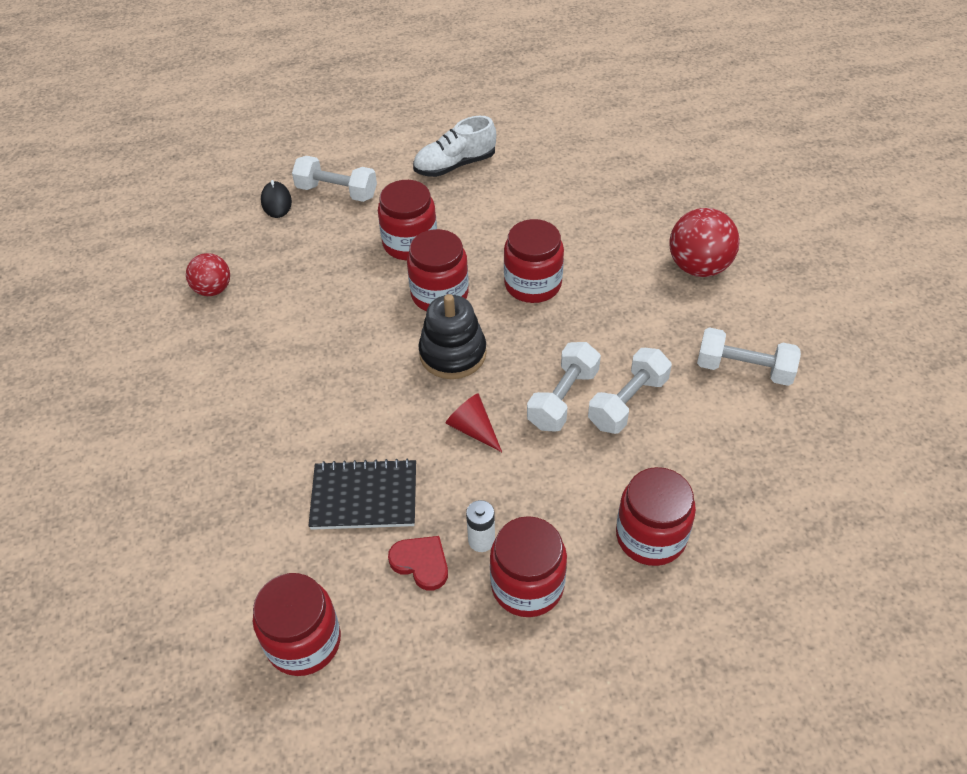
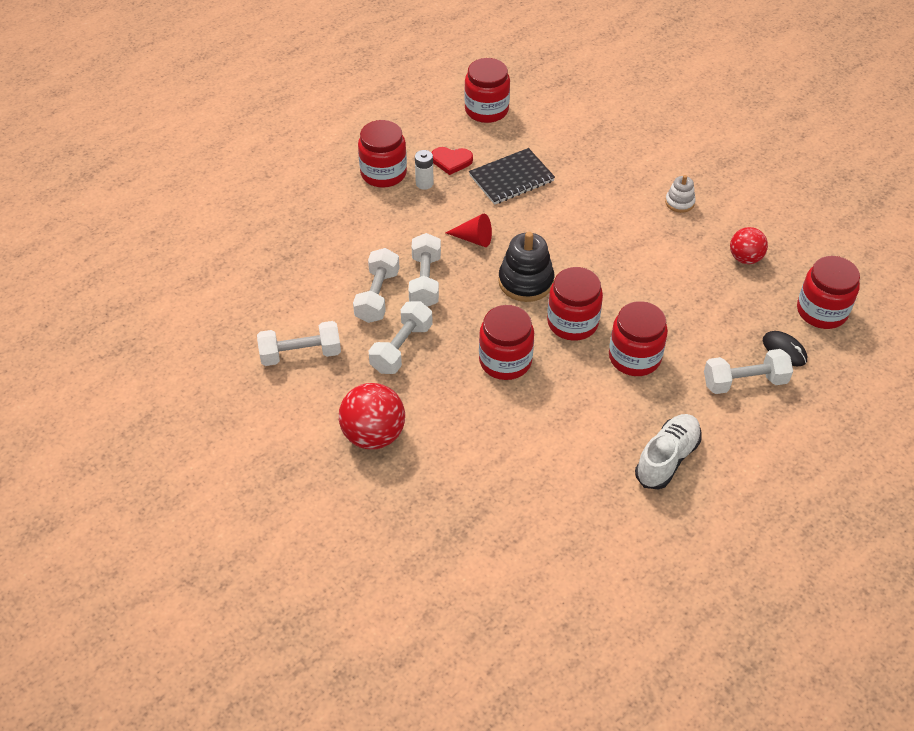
camera: 150 degrees right, 0 degrees up
red jar [616,467,696,566] -> red jar moved to [797,256,860,329]
none -> white dumbbell [369,301,433,374]
none -> white stacking toy [665,175,695,213]

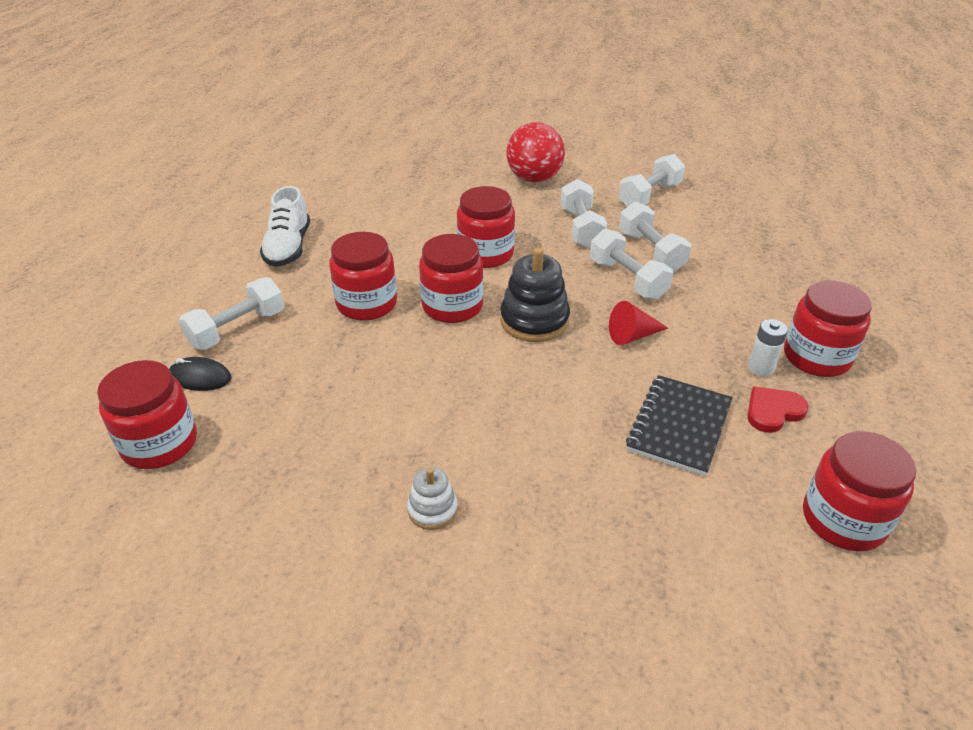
camera: 145 degrees right, 10 degrees down
red ball [730,227,768,264] -> none

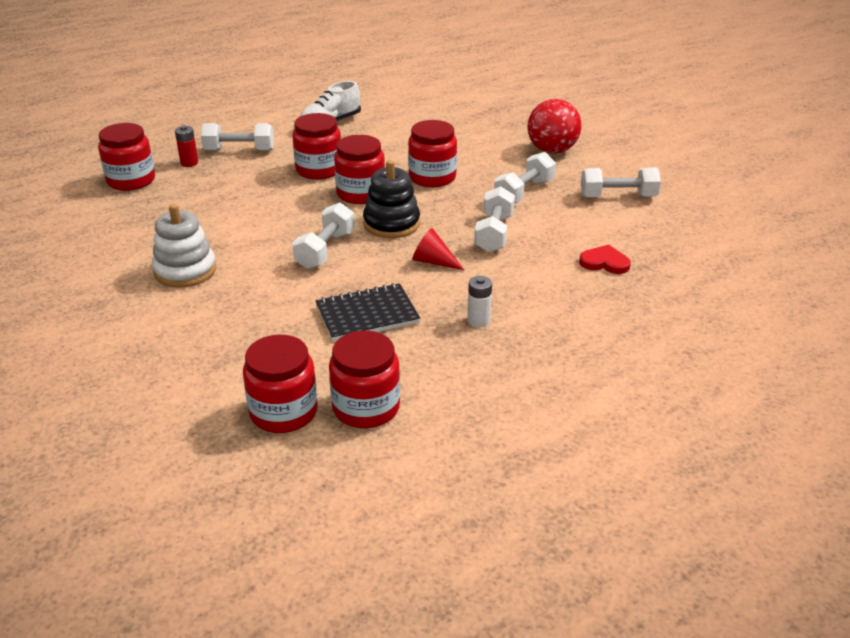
camera: 45 degrees right, 5 degrees down
black mouse [169,357,232,391] -> red battery [175,126,198,167]
white stacking toy [407,467,458,530] -> white stacking toy [152,204,216,288], size x1.79
white dumbbell [619,202,691,272] -> white dumbbell moved to [292,203,355,269]
red heart [747,386,809,433] -> red heart moved to [579,244,631,274]
red jar [784,280,872,377] -> red jar moved to [243,334,318,433]

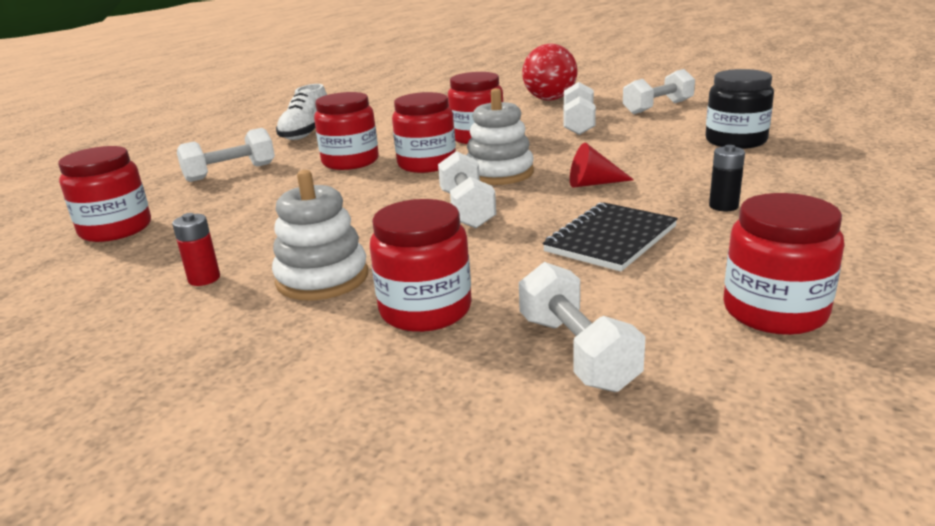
camera: 30 degrees left, 10 degrees down
red battery [175,126,198,167] -> red battery moved to [172,213,220,286]
red jar [243,334,318,433] -> red jar moved to [370,199,472,332]
black stacking toy [363,160,420,238] -> white stacking toy [466,88,534,185]
white battery [467,276,492,328] -> black battery [709,145,745,211]
white dumbbell [474,186,515,253] -> white dumbbell moved to [519,262,645,392]
red heart [579,244,631,274] -> black jar [705,69,774,149]

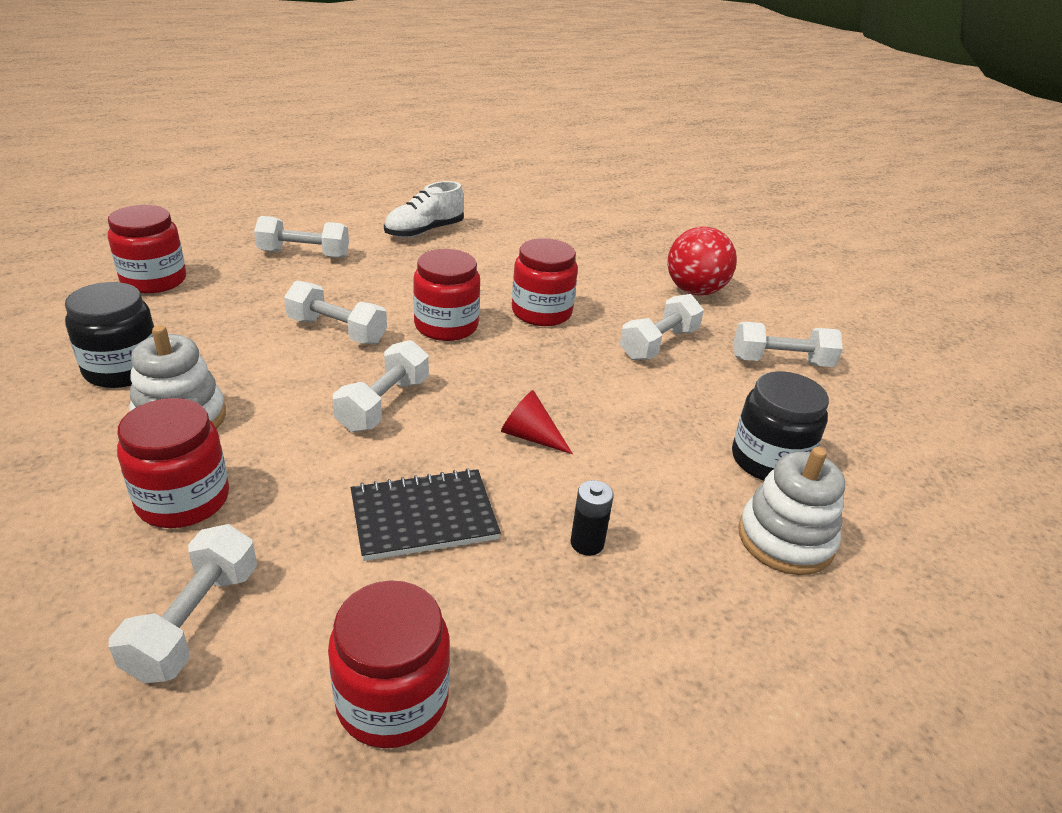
camera: 30 degrees right, 10 degrees up
red battery [172,213,220,286] -> black jar [65,282,154,388]
red jar [314,92,379,170] -> none
white stacking toy [466,88,534,185] -> white stacking toy moved to [738,447,845,575]
none -> white dumbbell [284,281,387,344]

